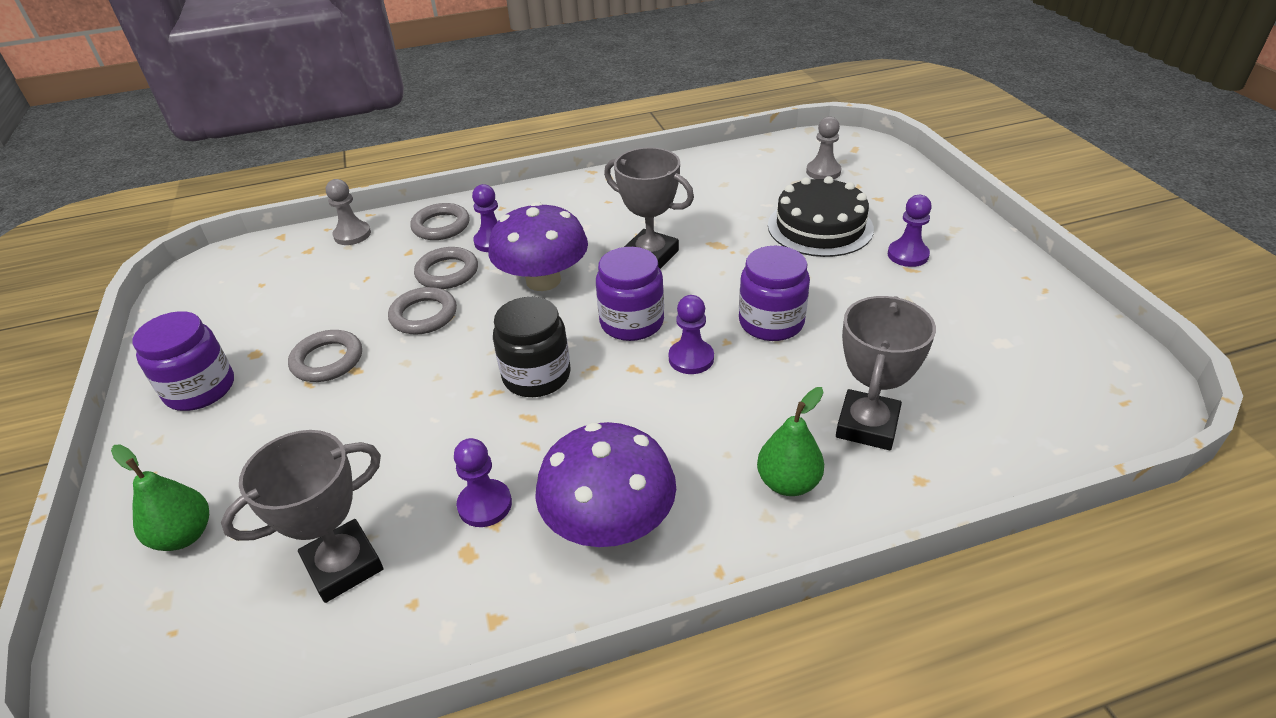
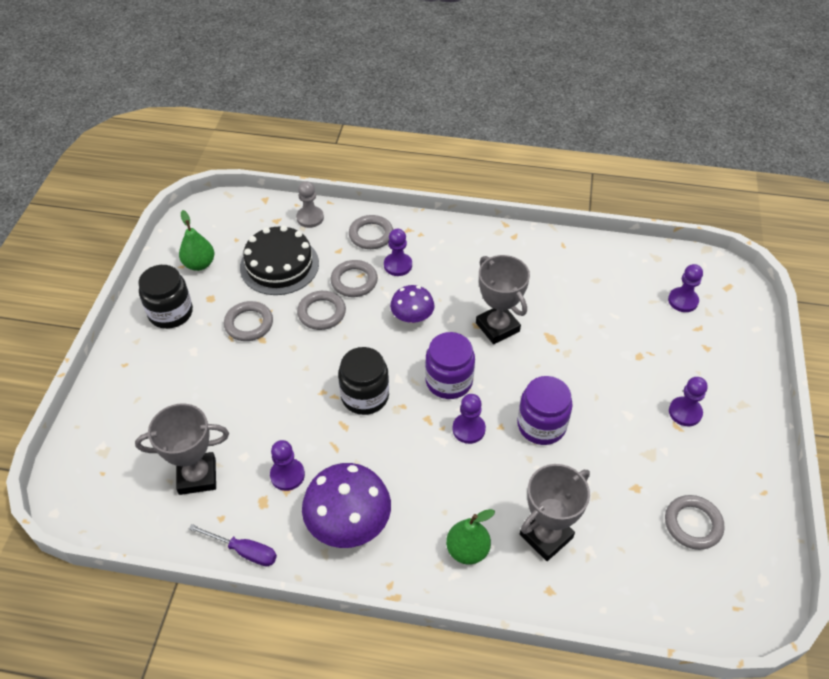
camera: 25 degrees right, 10 degrees up
green pear [111,444,209,551] -> green pear moved to [179,210,215,271]
purple jar [133,311,234,411] -> black jar [139,265,193,329]
purple mushroom [489,202,588,291] -> purple mushroom [390,285,435,323], size x0.60
black cake [768,176,874,257] -> black cake moved to [240,225,319,295]
grey pawn [806,116,841,179] -> purple pawn [668,264,703,312]
none -> purple screwdriver [189,524,277,567]
none -> grey ring [665,495,725,550]

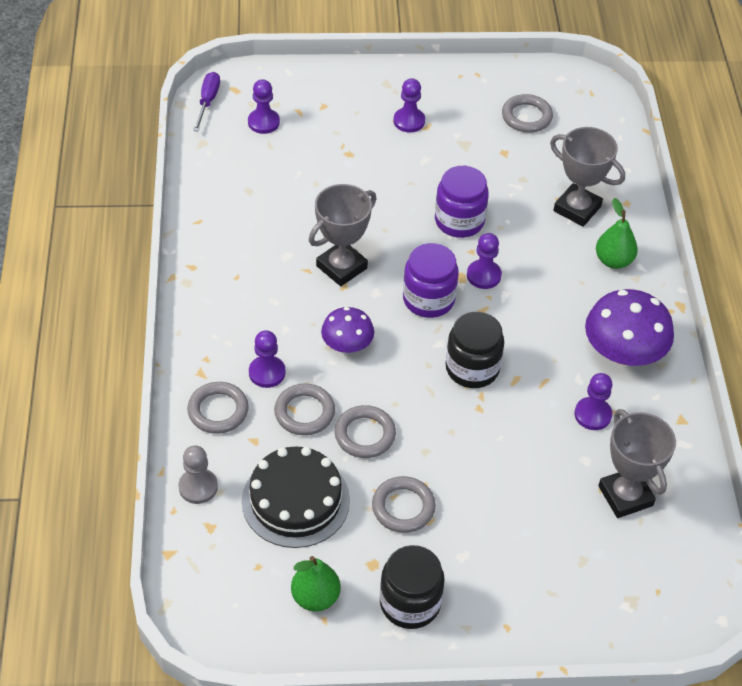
camera: 105 degrees left, 0 degrees up
purple screwdriver [189,524,277,567] -> purple screwdriver moved to [193,72,220,132]

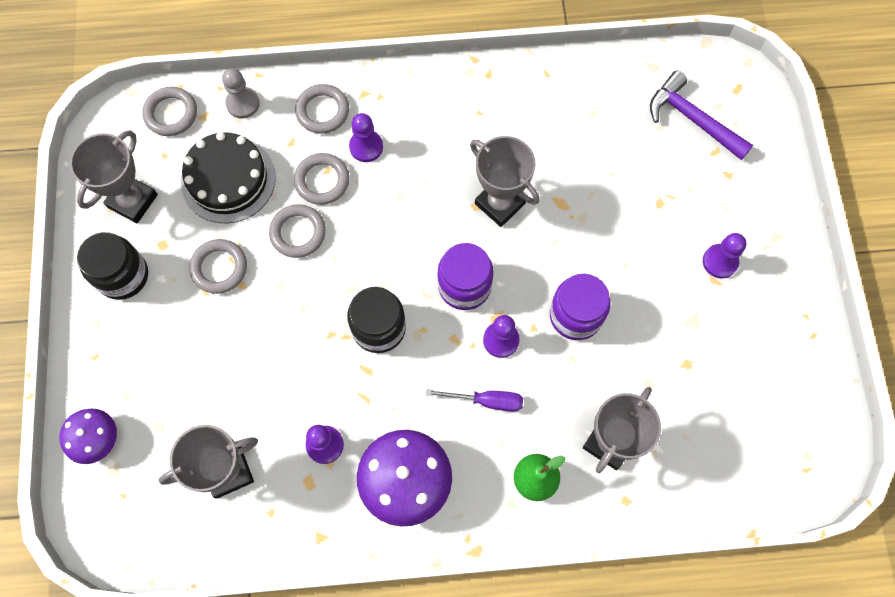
camera: 90 degrees right, 20 degrees up
purple screwdriver [193,72,220,132] -> purple screwdriver moved to [426,389,523,412]
purple pawn [248,79,280,134] -> purple hammer [650,71,753,160]
green pear [291,556,341,611] -> grey trophy [70,130,158,223]
purple mushroom [321,307,374,353] -> purple mushroom moved to [59,409,117,464]
grey ring [502,94,553,133] -> grey ring moved to [143,87,197,136]

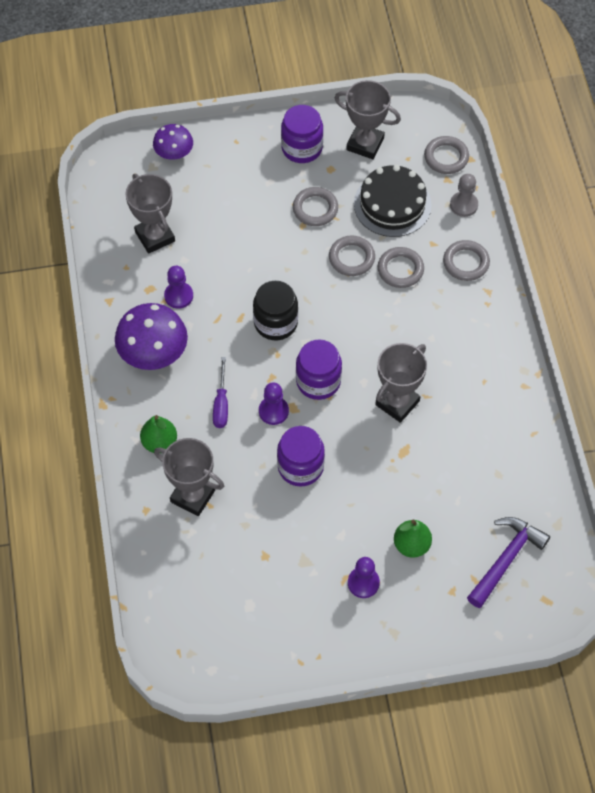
camera: 85 degrees right, 10 degrees down
black jar [77,232,148,300] -> purple jar [281,105,323,163]
purple pawn [349,113,383,162] -> none
none -> green pear [394,520,432,558]

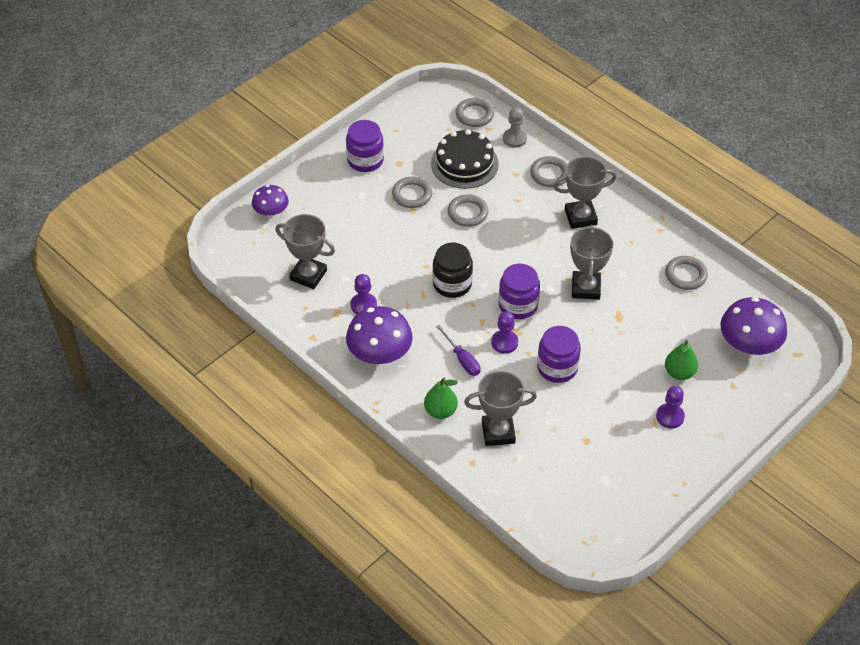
camera: 35 degrees left, 10 degrees down
grey trophy [335,80,401,159] -> grey trophy moved to [553,156,617,229]
grey ring [378,247,424,288] -> grey ring moved to [665,256,708,290]
purple hammer [467,517,550,608] -> purple mushroom [720,297,787,355]

